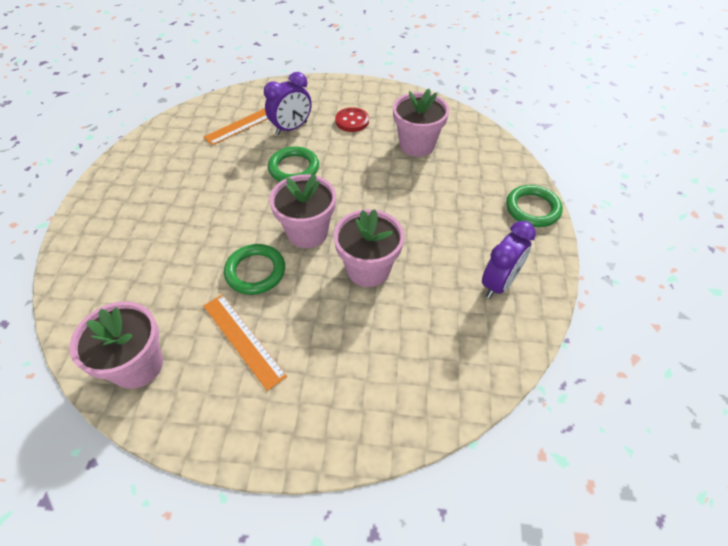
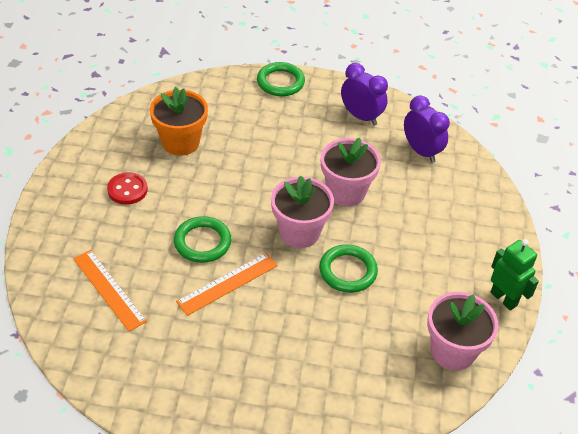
camera: 90 degrees left, 5 degrees down
orange ruler [203,295,287,391] -> orange ruler moved to [176,253,278,316]
purple clock [264,72,312,135] -> purple clock moved to [404,95,450,163]
pink flower pot [393,89,449,157] -> orange flower pot [150,87,208,156]
none -> green robot [491,239,539,311]

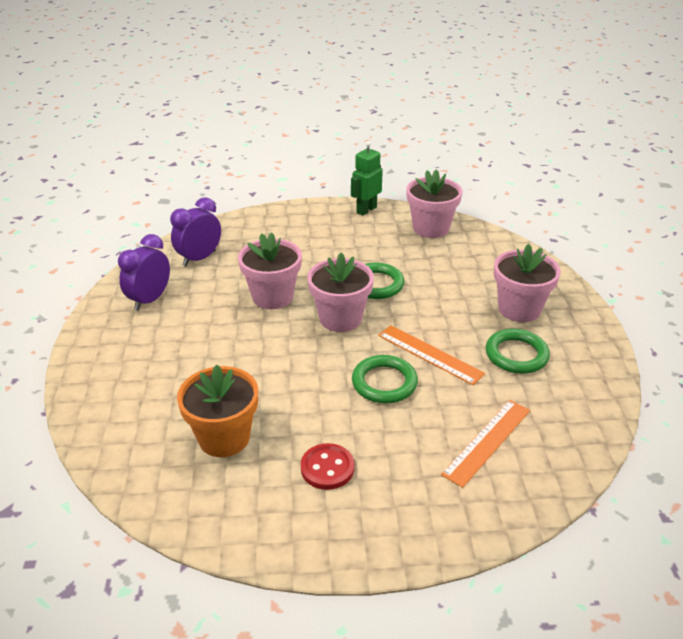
camera: 100 degrees left, 10 degrees down
green ring [257,62,305,96] -> green ring moved to [486,329,550,374]
none -> pink flower pot [494,244,561,322]

